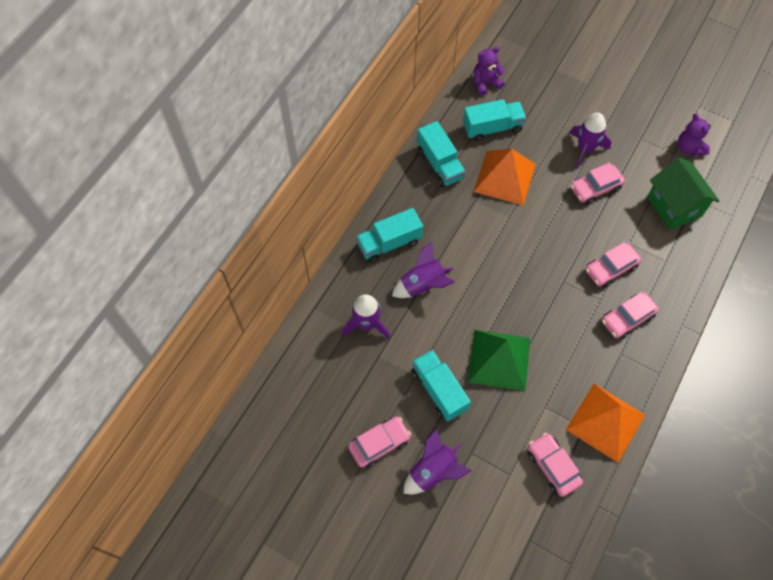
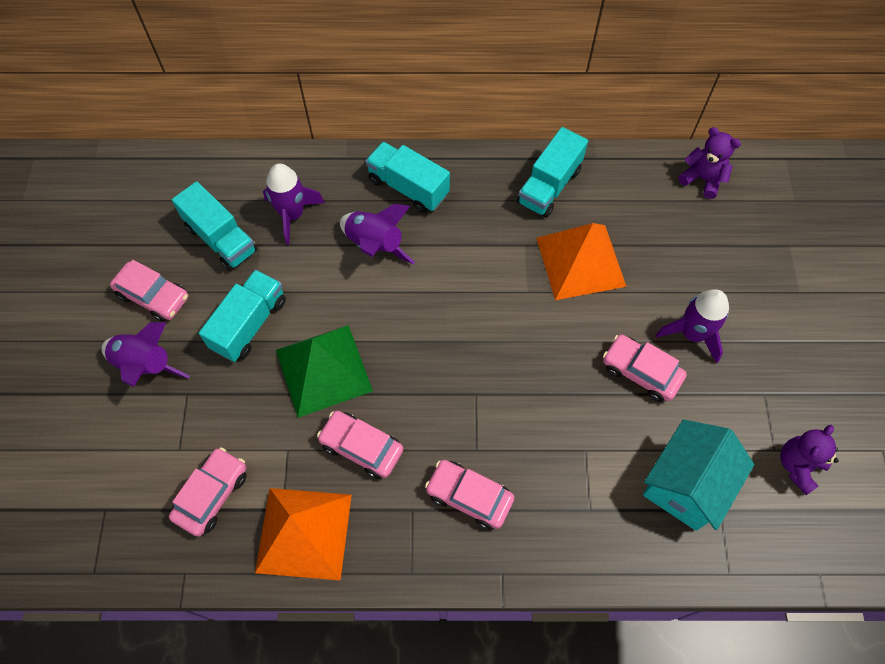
camera: 60 degrees right, 0 degrees up
turquoise truck [463,99,526,142] -> turquoise truck moved to [172,181,257,271]
pink car [585,242,641,288] -> pink car moved to [317,411,403,479]
green house [647,157,719,230] -> turquoise house [643,419,754,531]

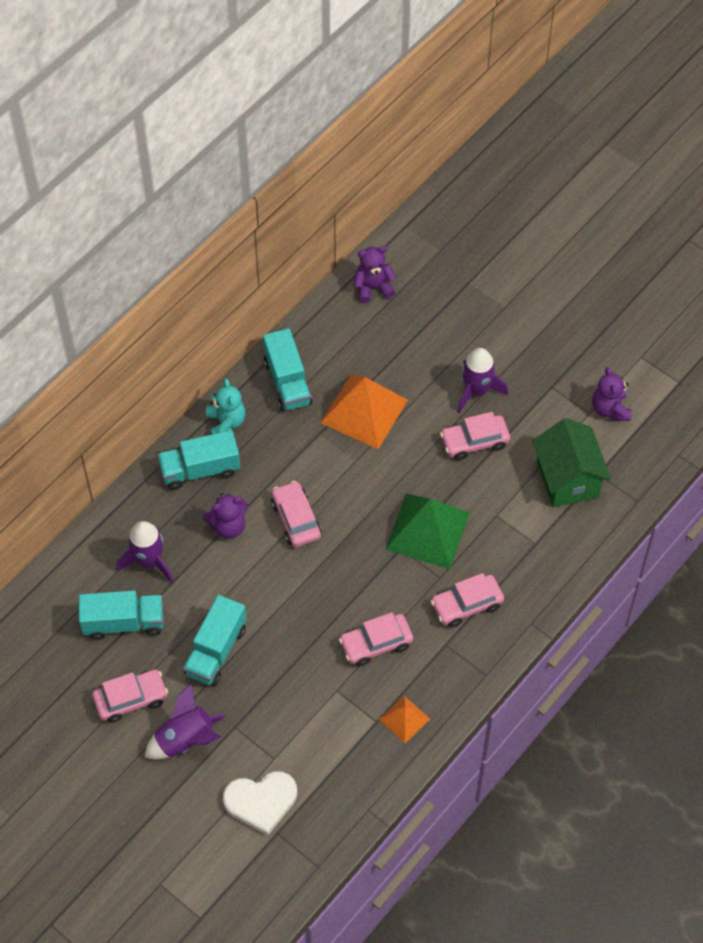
camera: 50 degrees left, 5 degrees down
pink car [169,447,247,537] -> pink car moved to [271,481,322,547]
turquoise truck [199,270,286,362] -> turquoise truck turned 135 degrees counterclockwise [183,595,247,686]
orange pyramid [255,488,352,581] -> orange pyramid [379,696,430,743], size x0.51
green pyramid [276,325,373,418] -> green pyramid moved to [385,494,470,569]
purple rocket [340,204,415,265] -> purple teddy bear [203,493,248,539]
turquoise house [643,419,754,531] -> green house [532,418,611,507]
none -> turquoise teddy bear [206,378,246,435]
none -> white heart [223,771,297,835]

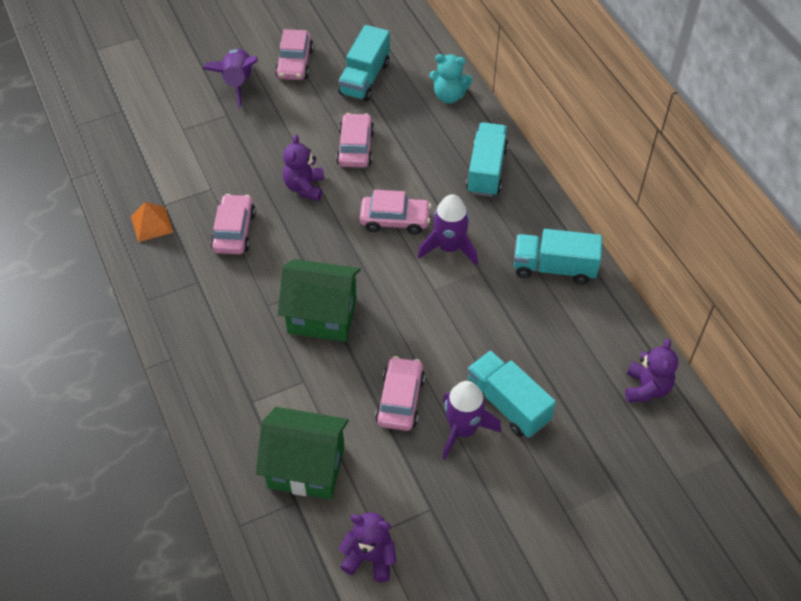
camera: 115 degrees right, 5 degrees down
purple rocket [117,521,173,583] -> purple rocket moved to [418,194,478,265]
turquoise truck [183,595,247,686] -> turquoise truck moved to [467,350,556,438]
purple teddy bear [203,493,248,539] -> purple teddy bear moved to [283,135,324,201]
turquoise teddy bear [206,378,246,435] -> turquoise teddy bear moved to [429,54,473,104]
white heart [223,771,297,835] -> none
orange pyramid [320,374,408,449] -> none
green pyramid [385,494,470,569] -> green house [278,259,361,342]
pink car [431,573,504,627] -> pink car moved to [336,113,374,168]

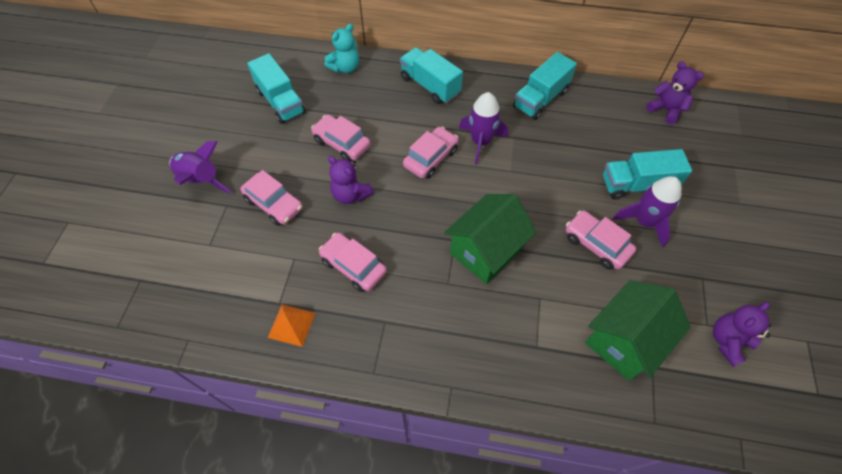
camera: 55 degrees left, 5 degrees up
pink car [275,29,314,80] -> pink car moved to [240,170,303,226]

